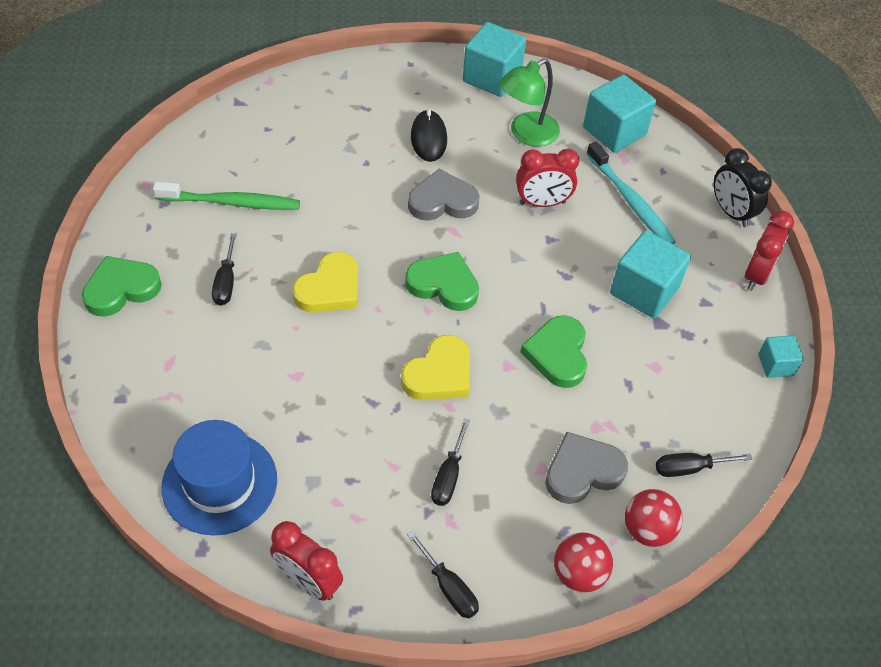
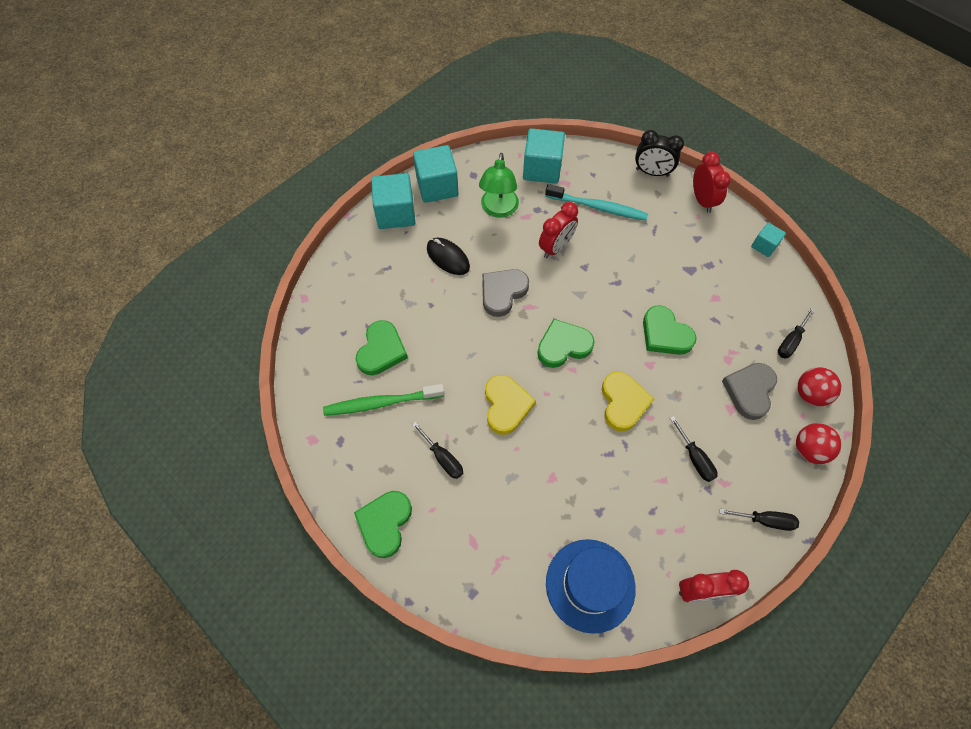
camera: 40 degrees left, 10 degrees up
green toothbrush [153,182,300,210] -> green toothbrush turned 150 degrees counterclockwise [323,384,444,416]
turquoise cube [610,230,691,318] -> turquoise cube moved to [371,173,415,229]
none -> green heart [356,320,408,375]

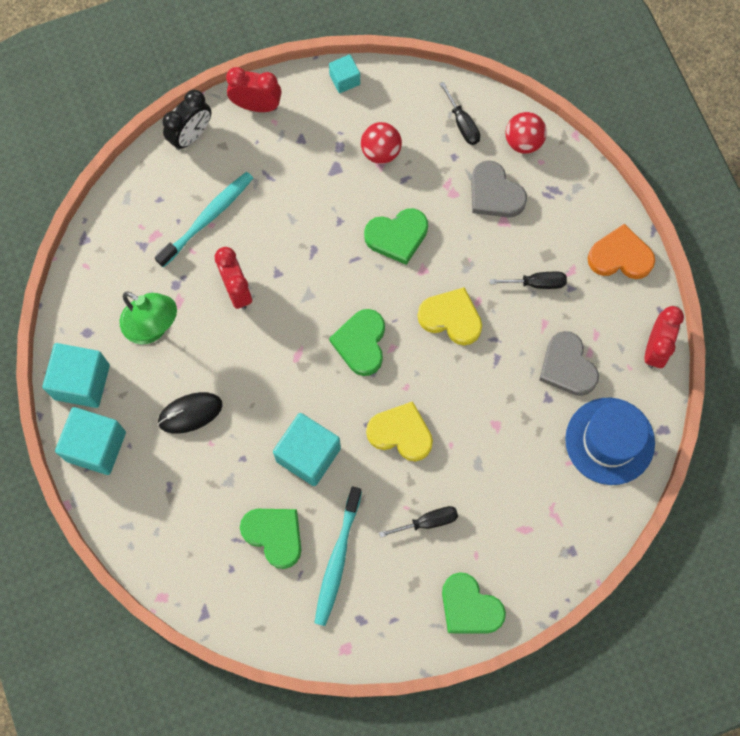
camera: 65 degrees left, 10 degrees up
green toothbrush [323,384,444,416] -> turquoise toothbrush [315,487,362,626]
grey heart [482,269,529,317] -> grey heart moved to [539,331,599,396]
turquoise cube [523,128,565,184] -> turquoise cube moved to [273,413,341,486]
black screwdriver [720,509,799,531] -> orange heart [588,224,655,279]
red ball [796,423,842,464] -> red ball moved to [361,122,402,164]

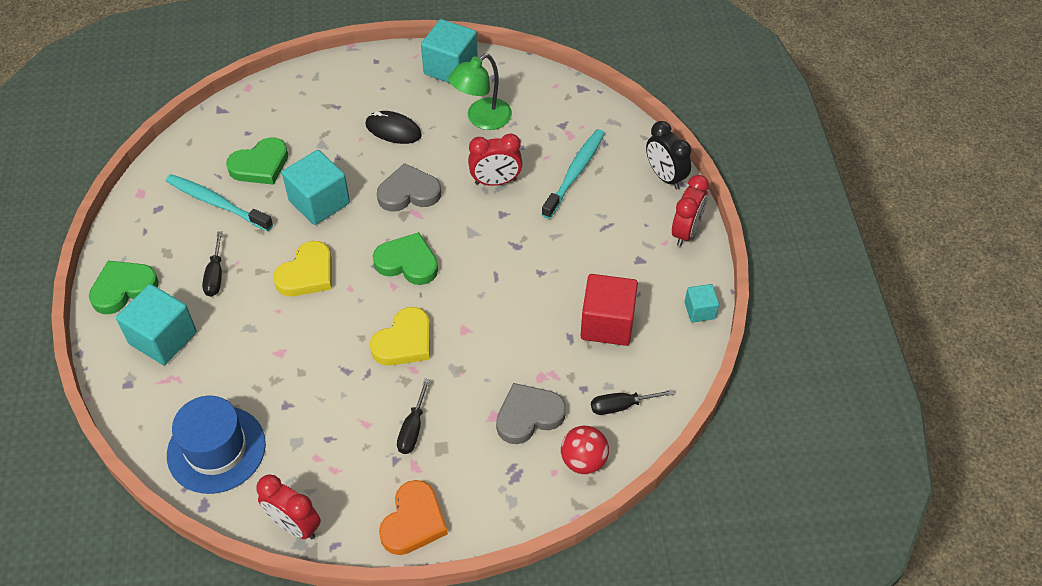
camera: 105 degrees right, 20 degrees down
turquoise cube [55,407,126,475] -> turquoise cube moved to [116,284,197,365]
turquoise toothbrush [155,172,253,268] -> turquoise toothbrush turned 120 degrees counterclockwise [541,129,605,219]
black mouse [158,392,223,434] -> black mouse turned 60 degrees counterclockwise [365,111,422,144]
red ball [361,122,402,164] -> red cube [581,274,638,346]
green heart [364,208,428,265] -> none
grey heart [539,331,599,396] -> grey heart moved to [377,163,441,212]

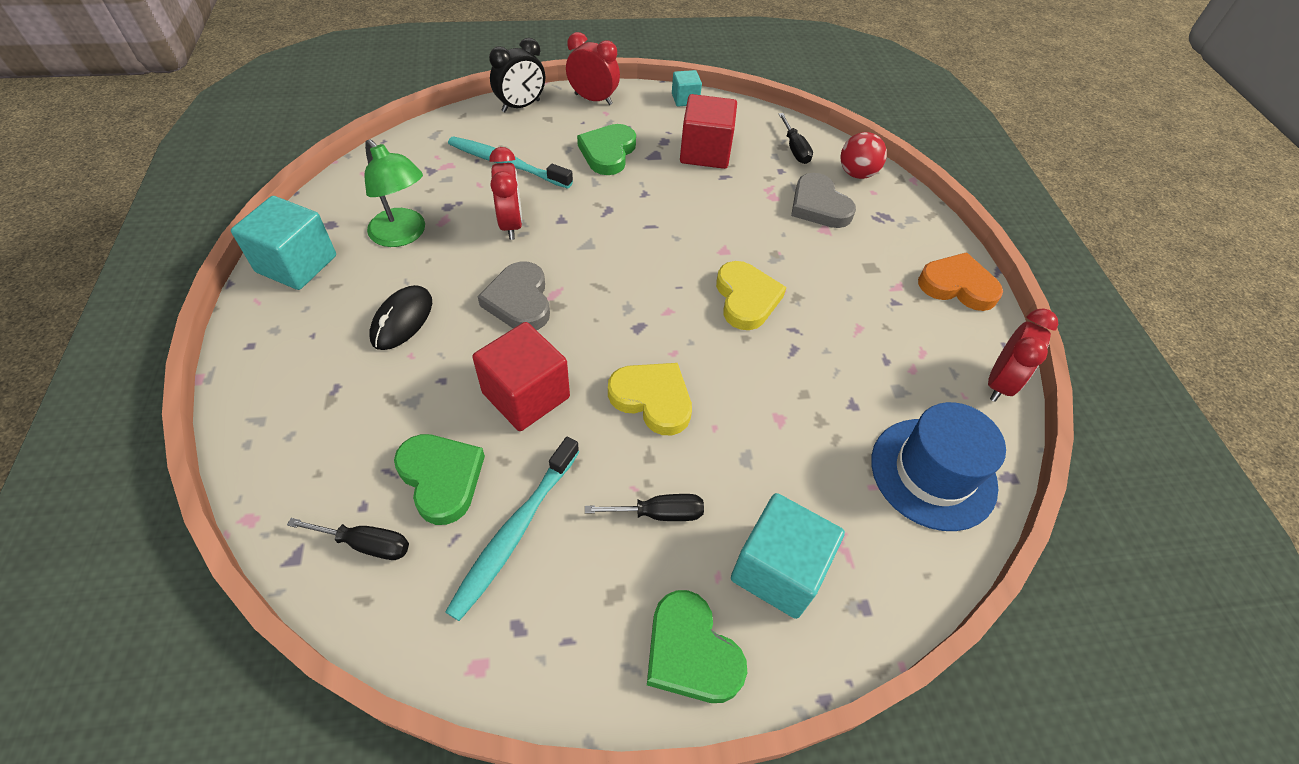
camera: 95 degrees left, 0 degrees up
turquoise cube [282,150,350,225] -> red cube [472,322,570,431]
yellow heart [370,307,430,366] -> yellow heart turned 45 degrees clockwise [716,261,787,330]
green heart [373,232,438,285] -> green heart moved to [577,124,636,175]
black screwdriver [397,378,430,454] -> black screwdriver moved to [287,518,409,560]

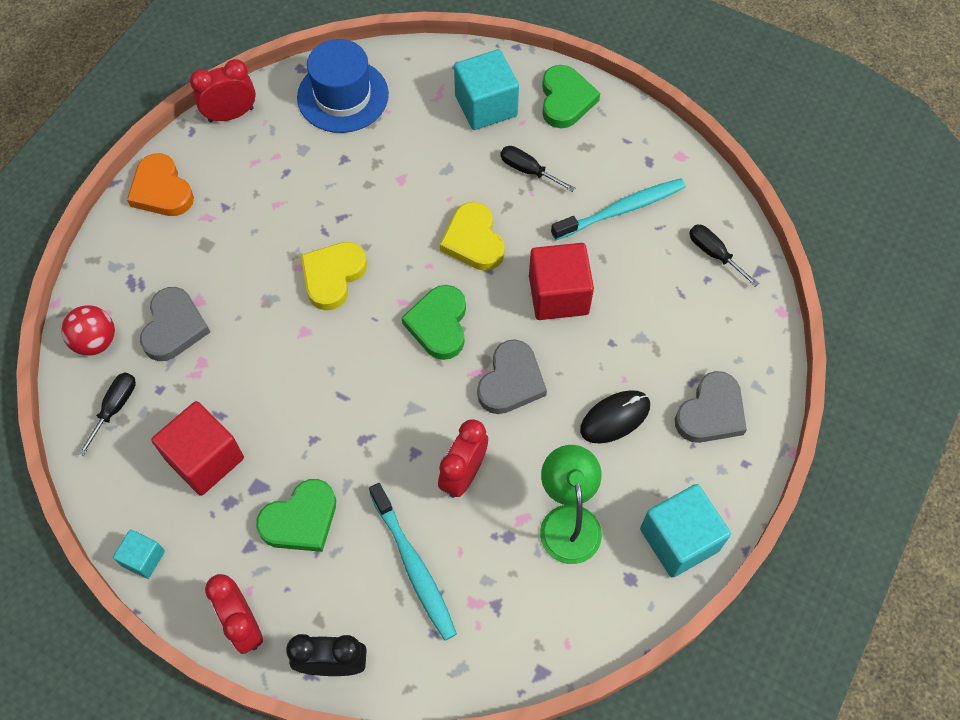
camera: 140 degrees left, 10 degrees up
green heart [394,434,485,525] -> green heart moved to [401,285,466,360]
none -> grey heart [675,371,747,443]

